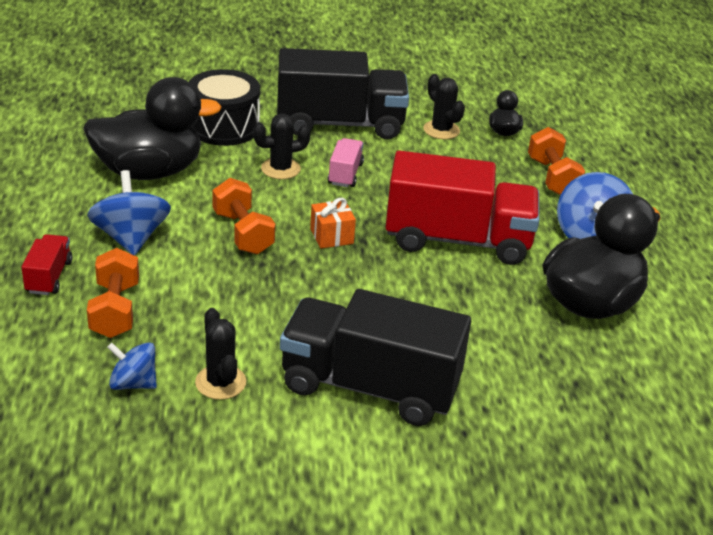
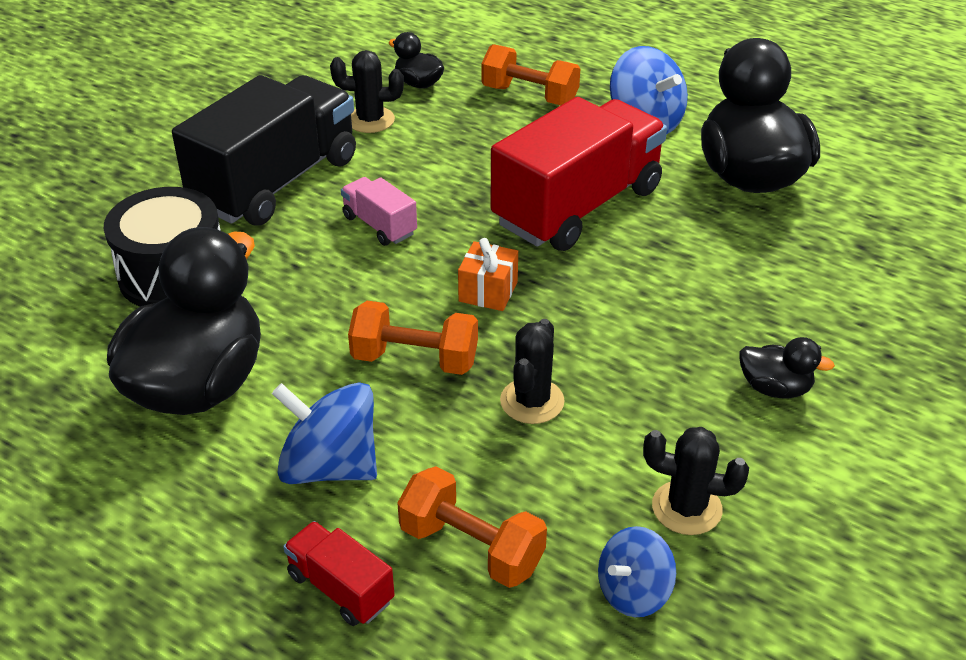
camera: 50 degrees left, 5 degrees up
black cactus [253,113,311,179] -> black cactus moved to [500,319,564,424]
black truck [280,289,471,426] -> black duck [739,337,835,398]

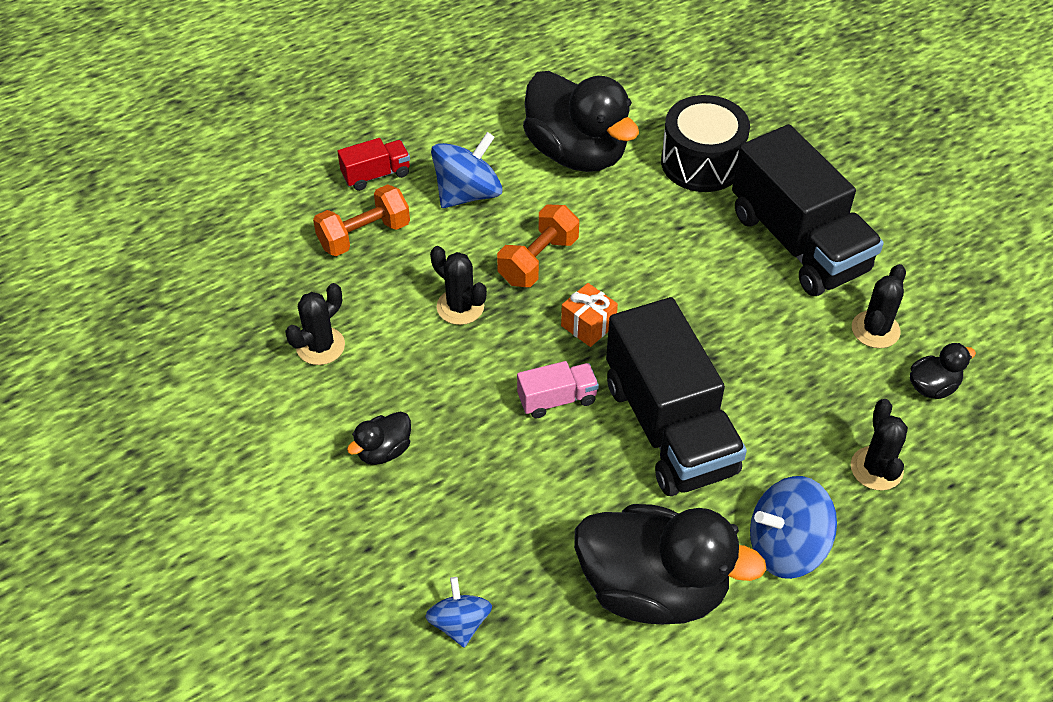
camera: 115 degrees right, 10 degrees up
pink truck [341,177,417,246] -> pink truck moved to [517,361,599,419]
orange dumbbell [481,44,580,105] -> black cactus [851,399,908,491]
red truck [491,97,667,251] -> black truck [606,297,747,496]
blue spinning top [598,526,676,617] -> blue spinning top moved to [425,577,492,648]

